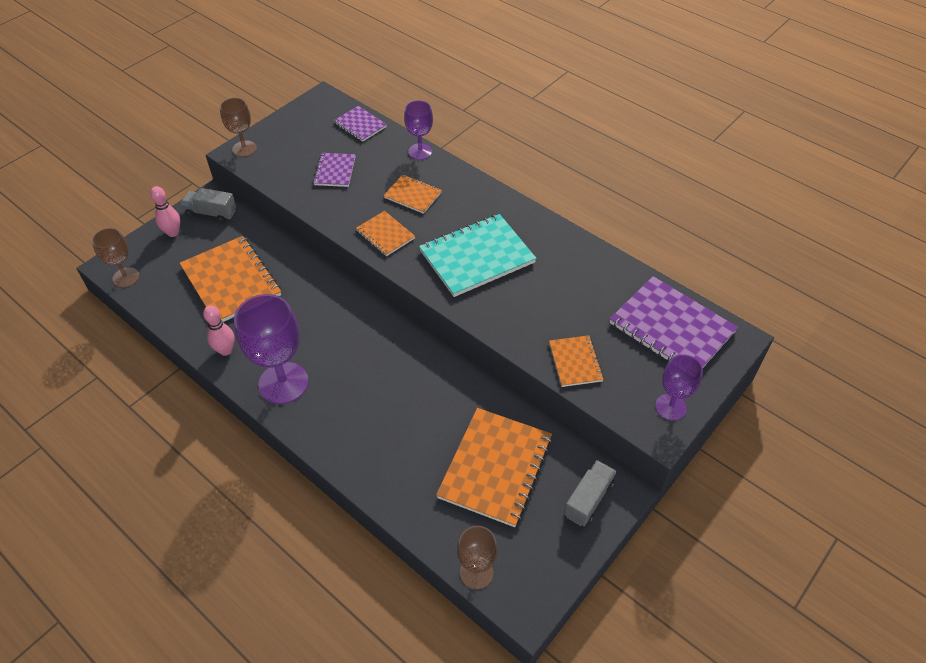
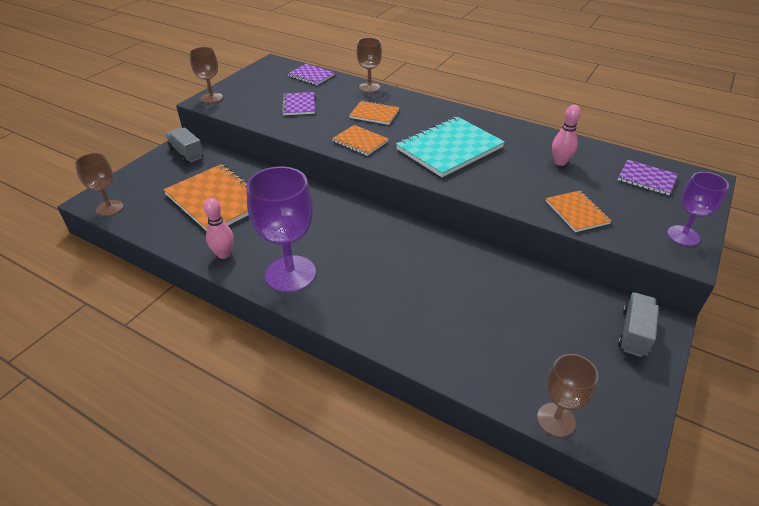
camera: 10 degrees left, 10 degrees down
pink bowling pin [150,186,180,237] -> pink bowling pin moved to [552,105,581,166]
grey truck [181,188,236,223] -> grey truck turned 45 degrees clockwise [165,127,204,163]
purple goblet [404,100,433,160] -> brown goblet [357,37,382,92]
orange notebook [436,408,552,527] -> none
purple notebook [610,276,738,367] -> purple notebook [618,160,678,195], size x0.53

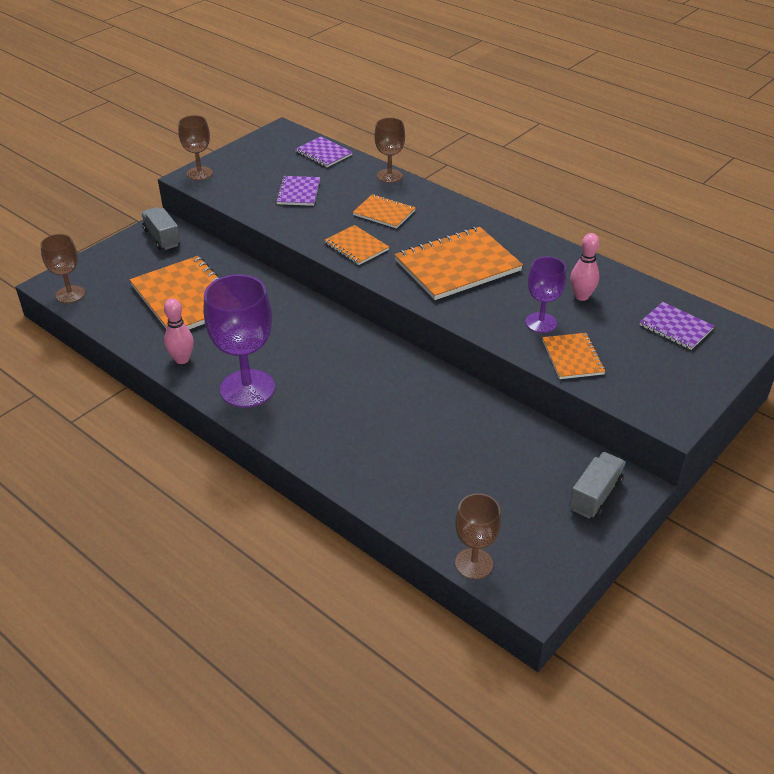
camera: 10 degrees right, 0 degrees up
turquoise notebook [396,117,505,177] -> orange notebook [394,227,523,300]
purple goblet [667,172,729,246] -> purple goblet moved to [525,257,566,333]

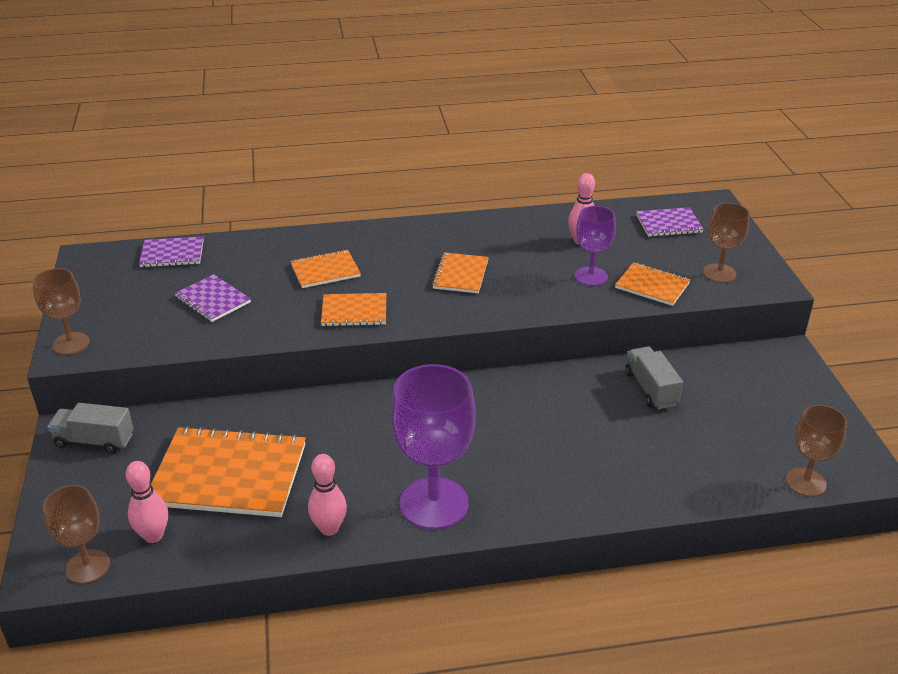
camera: 50 degrees left, 5 degrees down
brown goblet [375,118,405,183] -> brown goblet moved to [703,203,750,283]
orange notebook [394,227,523,300] -> orange notebook [432,252,489,293], size x0.53
grey truck [569,452,626,518] -> grey truck moved to [625,347,683,409]
none -> pink bowling pin [125,461,168,543]

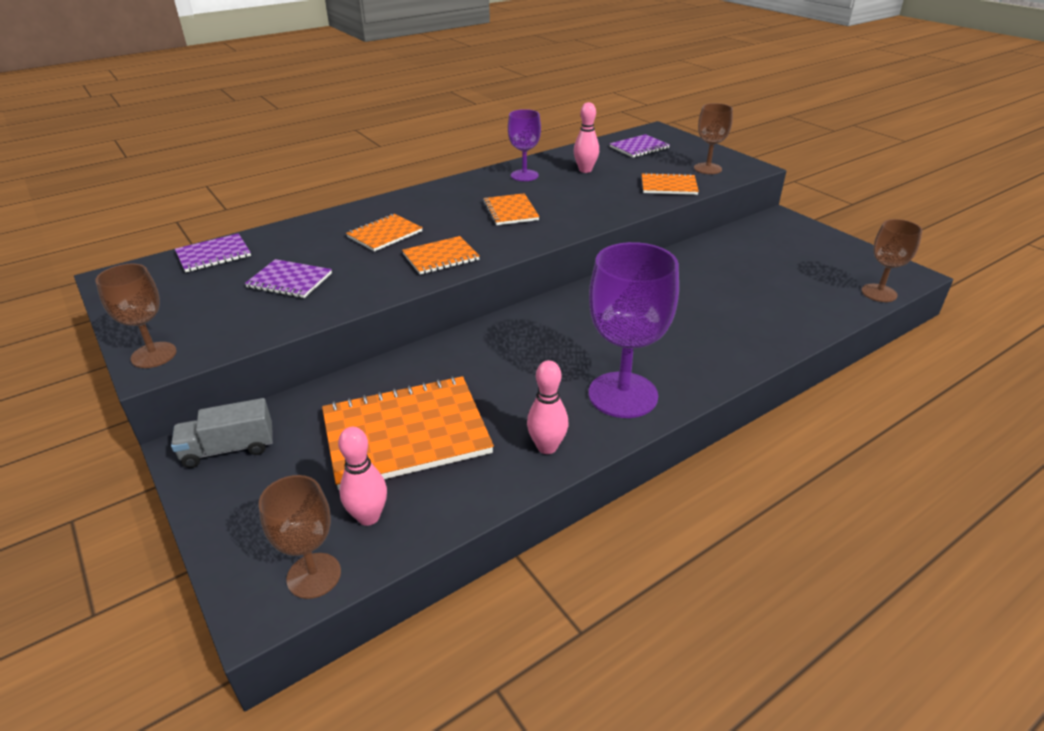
camera: 25 degrees left, 0 degrees up
purple goblet [575,206,616,286] -> purple goblet moved to [508,109,541,181]
grey truck [625,347,683,409] -> none

